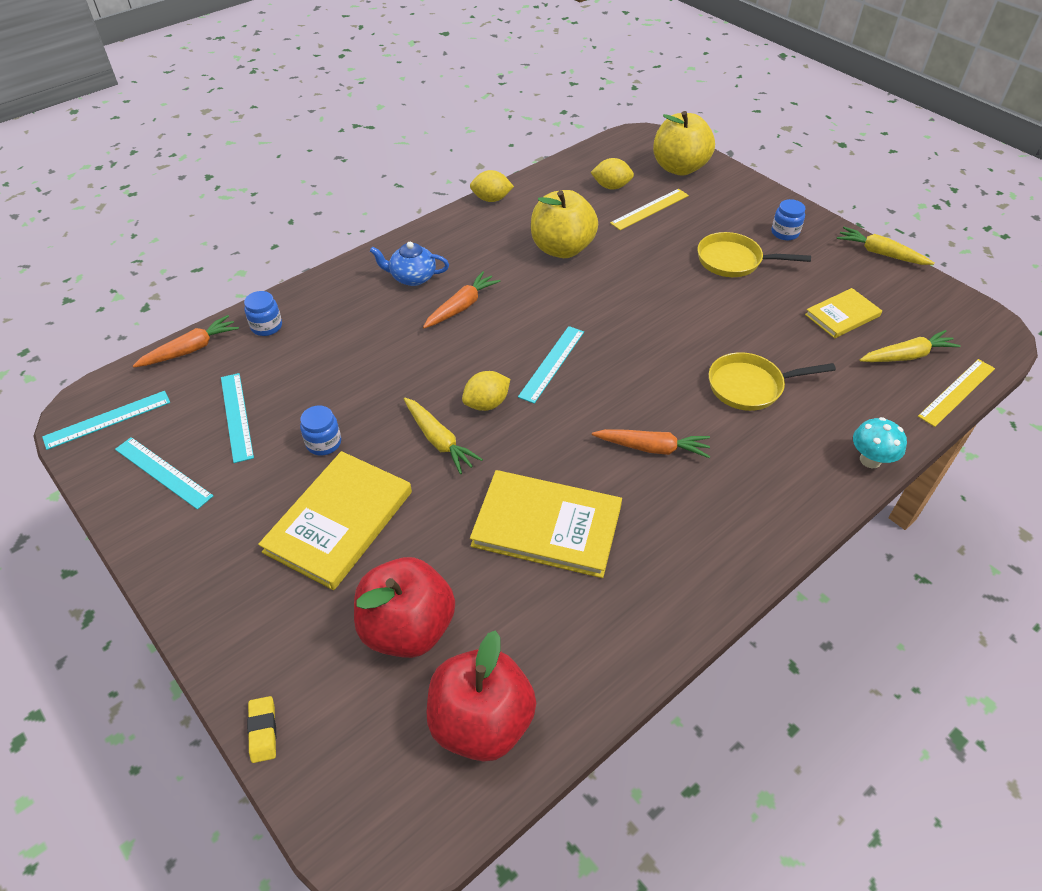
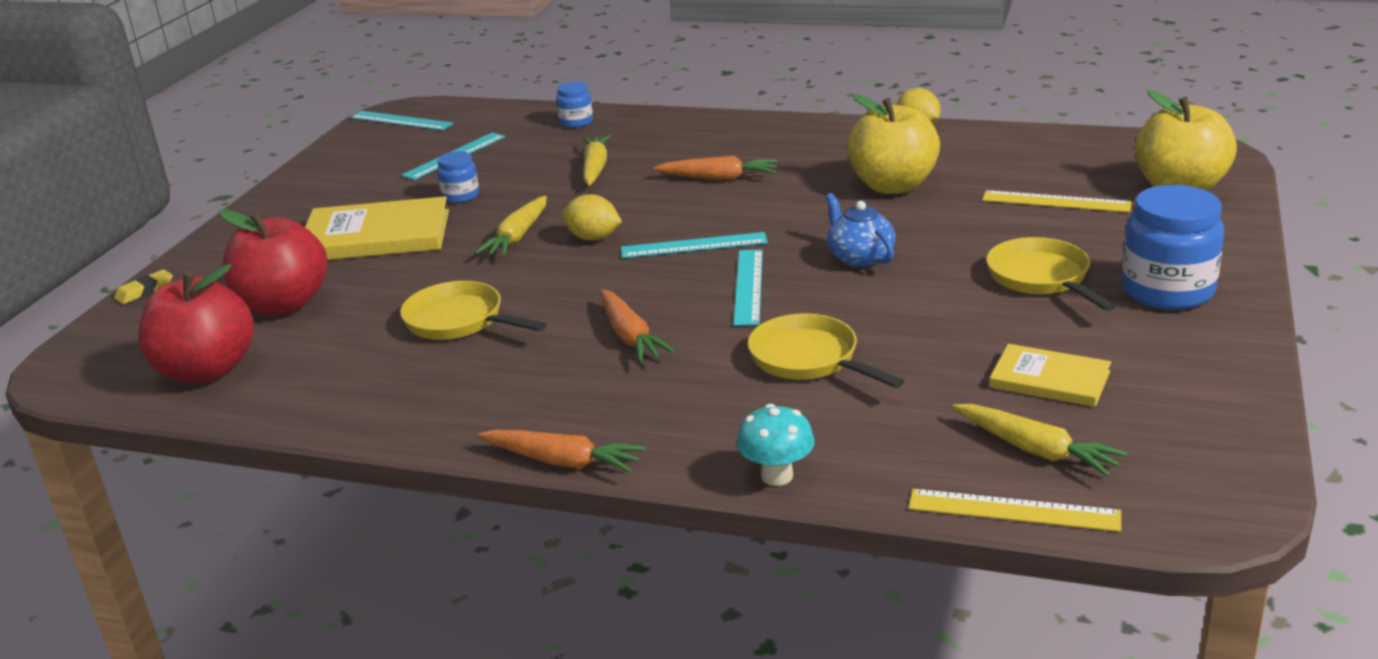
camera: 60 degrees right, 20 degrees down
turquoise ruler [115,437,213,510] -> turquoise ruler moved to [733,249,763,326]
orange carrot [133,315,239,368] -> orange carrot moved to [477,429,646,473]
blue teapot [370,242,449,286] -> blue teapot moved to [826,193,895,267]
yellow book [470,470,622,578] -> yellow pan [400,281,547,340]
yellow lemon [590,158,634,190] -> none
blue jar [771,199,806,240] -> blue jar [1122,185,1224,310], size x1.91
yellow carrot [837,227,935,265] -> yellow carrot moved to [583,135,611,186]

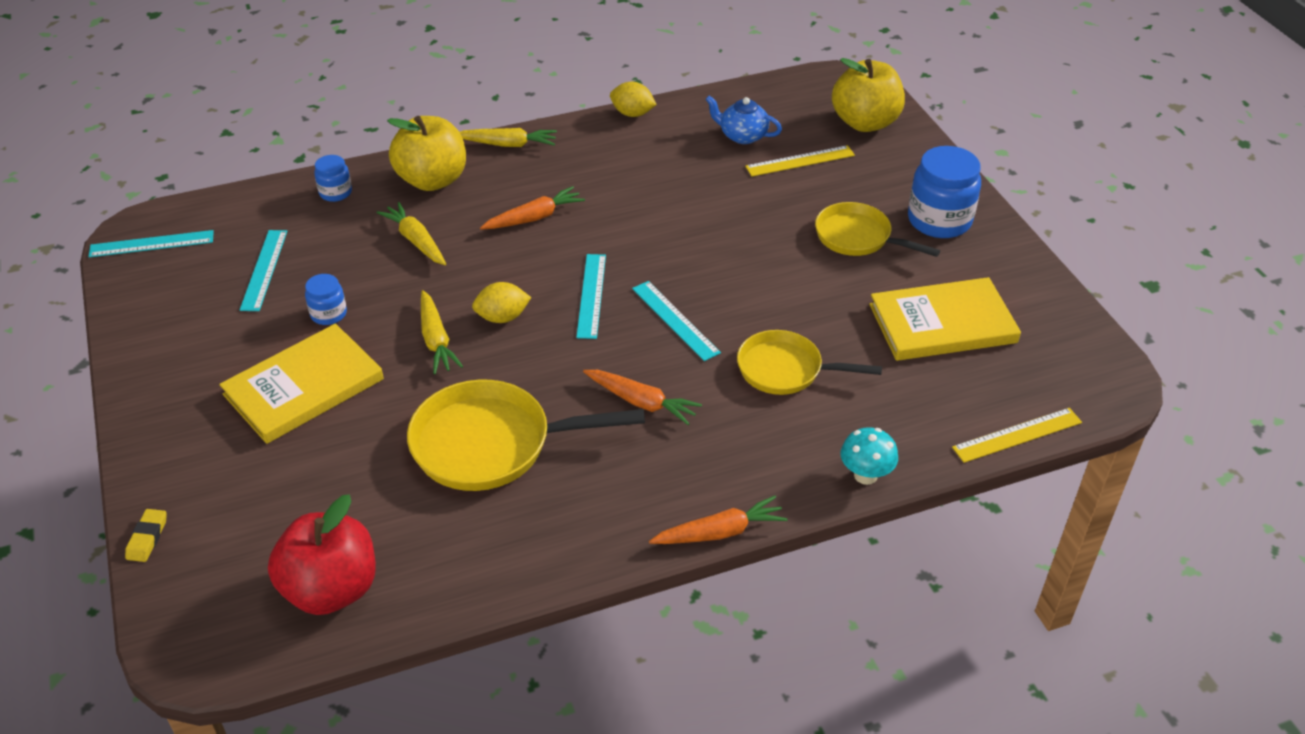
camera: 40 degrees left, 15 degrees up
red apple [219,209,327,316] -> none
yellow pan [400,281,547,340] -> yellow pan [407,379,645,491], size x1.55
turquoise ruler [621,232,768,258] -> turquoise ruler turned 45 degrees counterclockwise [576,254,606,339]
blue teapot [826,193,895,267] -> blue teapot moved to [705,96,782,144]
yellow apple [847,94,940,194] -> yellow apple moved to [387,116,466,191]
yellow carrot [952,404,1128,477] -> yellow carrot moved to [460,128,557,147]
yellow book [990,344,1111,407] -> yellow book [869,277,1021,361], size x1.70

